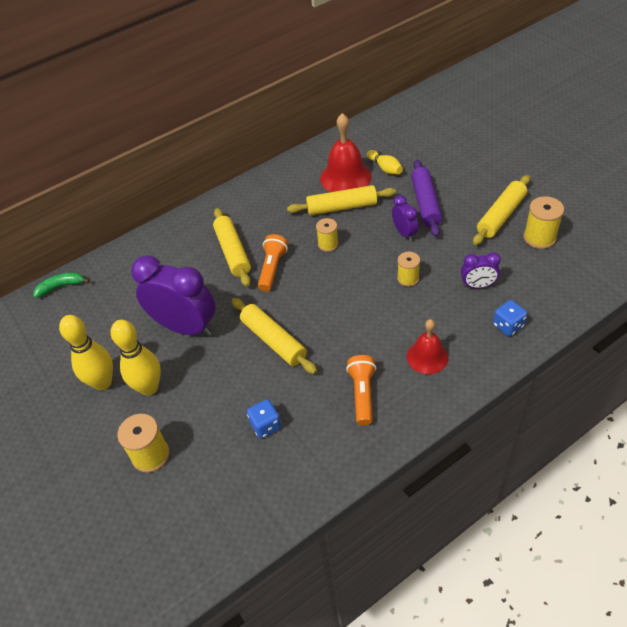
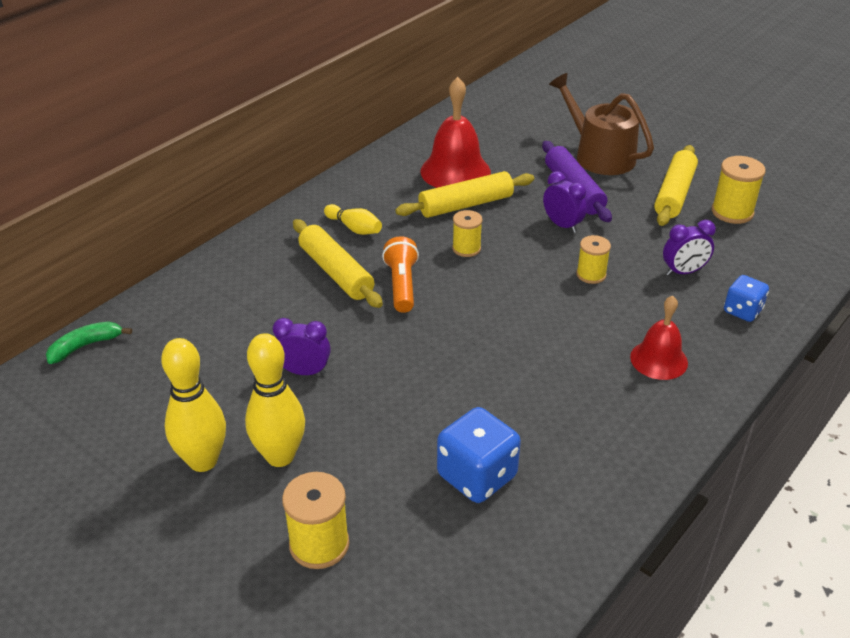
camera: 20 degrees left, 10 degrees down
purple clock [131,255,216,336] -> purple clock [273,318,331,375], size x0.49
yellow rolling pin [232,298,317,374] -> none
blue dice [247,399,281,438] -> blue dice [437,407,521,503], size x1.63
orange flashlight [346,355,376,425] -> none
yellow bowling pin [367,150,403,174] -> yellow bowling pin moved to [324,204,382,235]
none -> brown watering can [549,73,654,175]

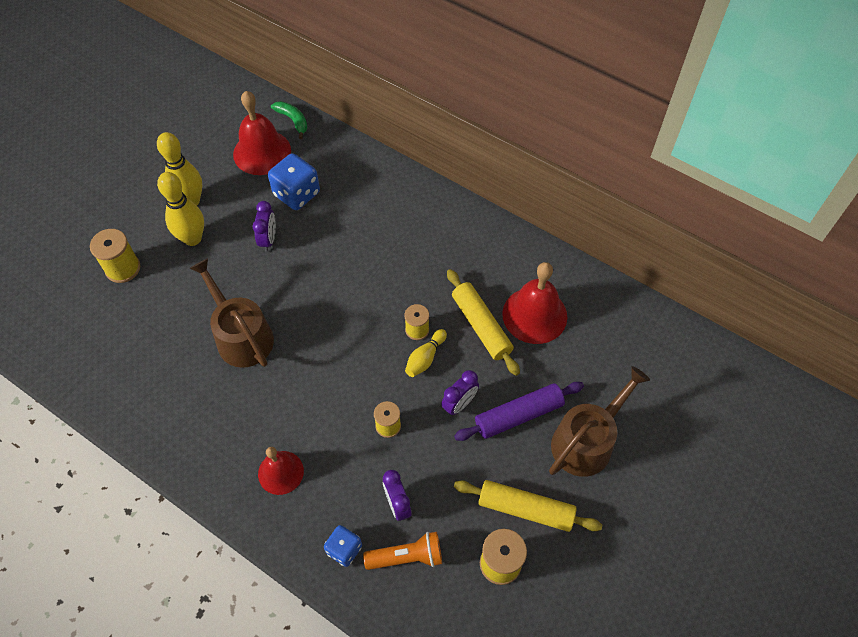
camera: 85 degrees right, 20 degrees up
yellow rolling pin [293,219,383,308] -> none
yellow bowling pin [324,204,382,235] -> yellow bowling pin moved to [405,329,447,377]
orange flashlight [382,236,419,313] -> orange flashlight moved to [363,532,442,570]
blue dice [437,407,521,503] -> blue dice moved to [268,153,320,210]
none -> brown watering can [189,258,274,368]
none -> red bell [233,91,291,175]

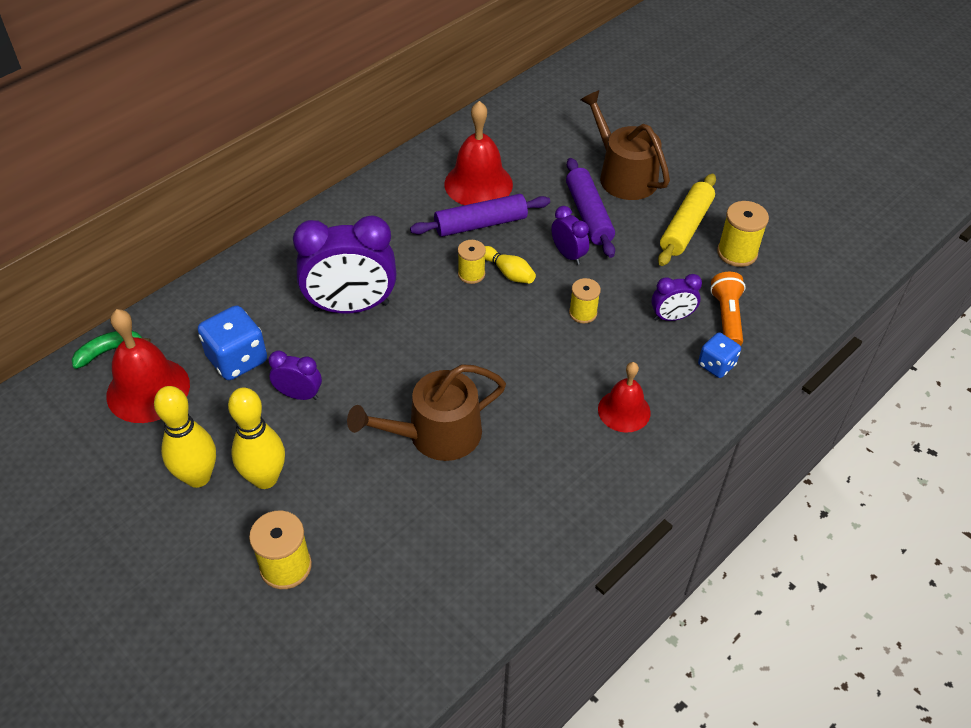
camera: 80 degrees left, 10 degrees down
yellow rolling pin [447,269,520,376] -> purple rolling pin [410,194,550,237]
none -> purple clock [293,215,396,314]

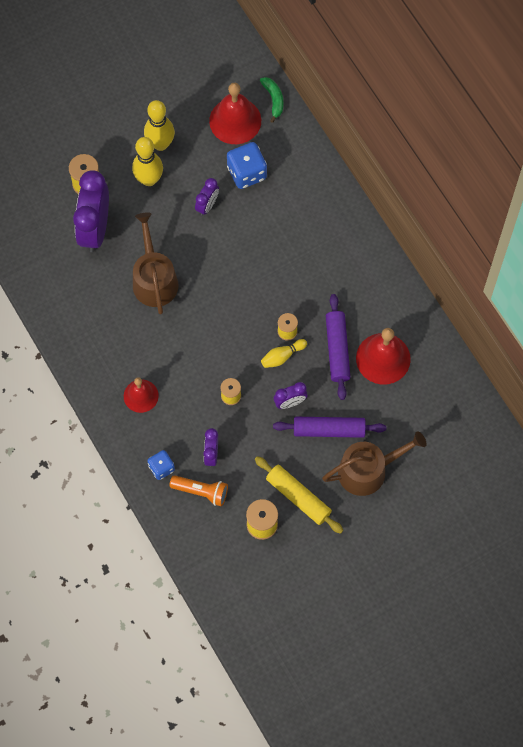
camera: 105 degrees right, 20 degrees up
purple clock [293,215,396,314] -> purple clock moved to [73,170,109,252]

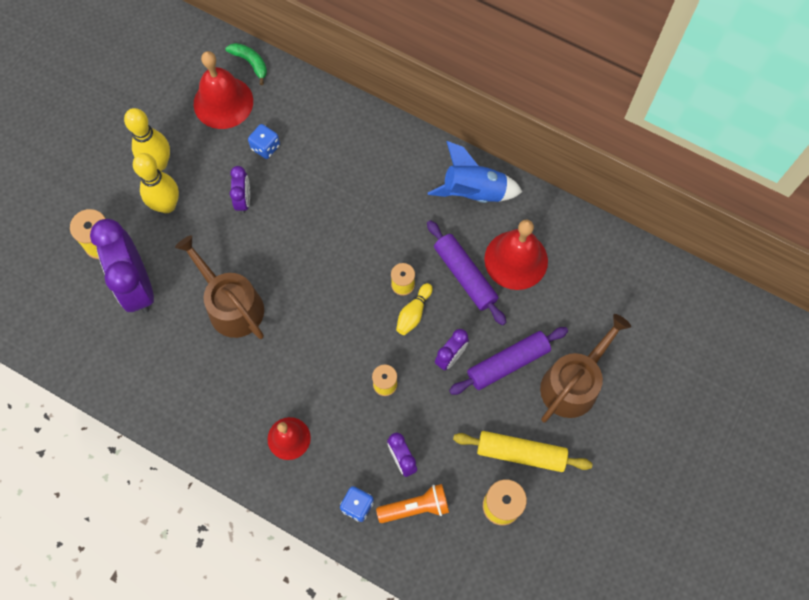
camera: 30 degrees left, 0 degrees up
blue dice [227,142,267,189] -> blue dice [248,124,280,159], size x0.61
none -> blue rocket [428,141,522,203]

